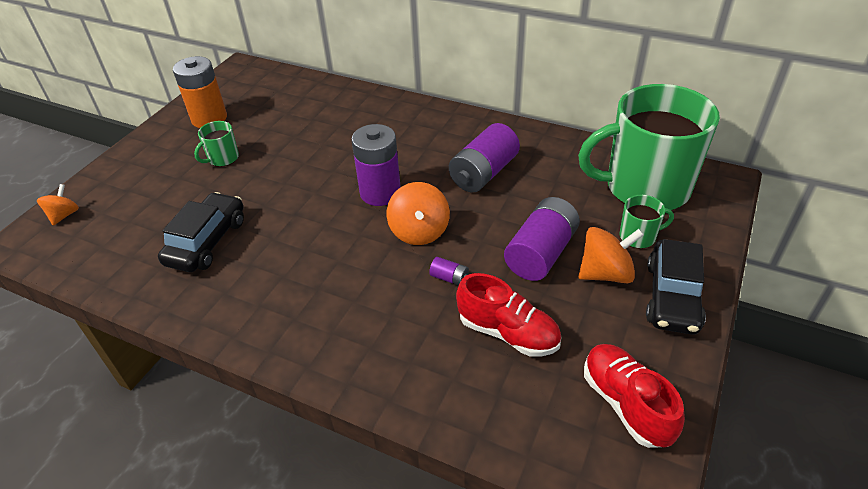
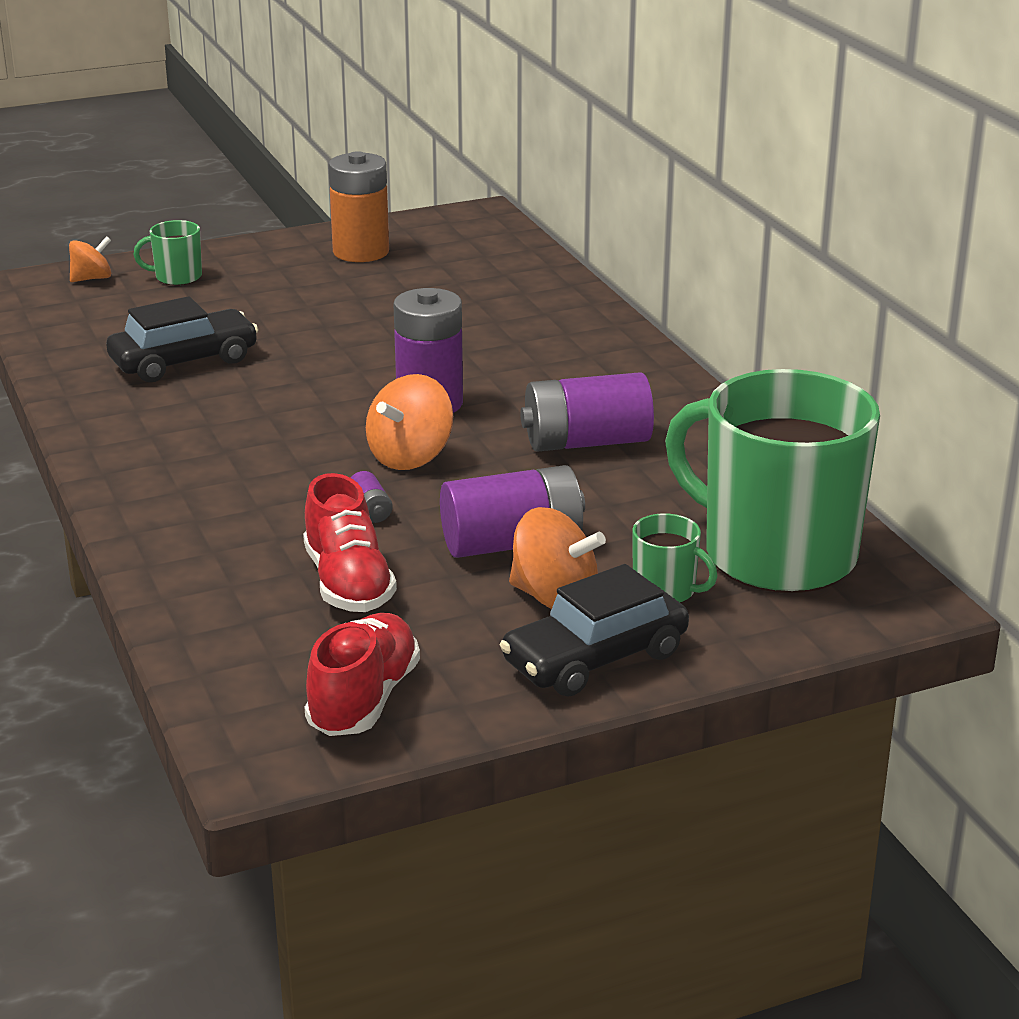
camera: 40 degrees right, 15 degrees down
green mug [194,121,239,167] -> green mug moved to [133,220,202,285]

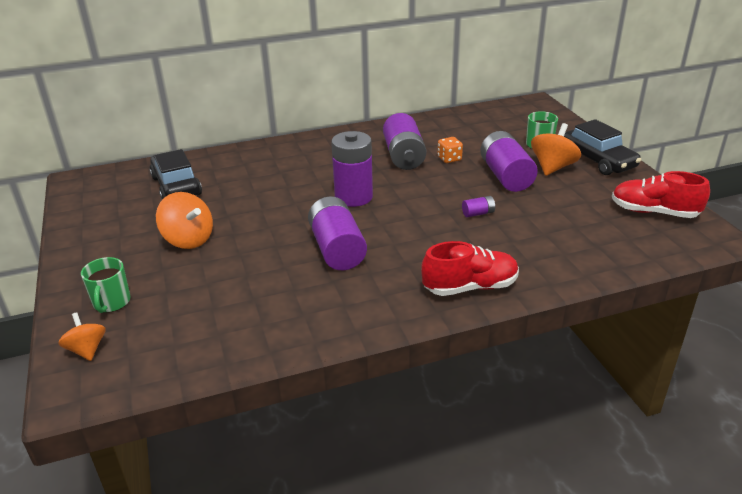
camera: 85 degrees left, 5 degrees up
black car [106,296,259,382] -> black car moved to [150,149,202,200]
red shoe [303,473,397,612] -> red shoe moved to [421,241,519,296]
orange battery [328,151,389,262] -> none
orange spinning top [366,374,453,470] -> orange spinning top moved to [156,192,213,249]
green mug [665,369,880,593] -> none
none -> purple battery [308,196,367,270]
none -> orange dice [438,137,463,163]

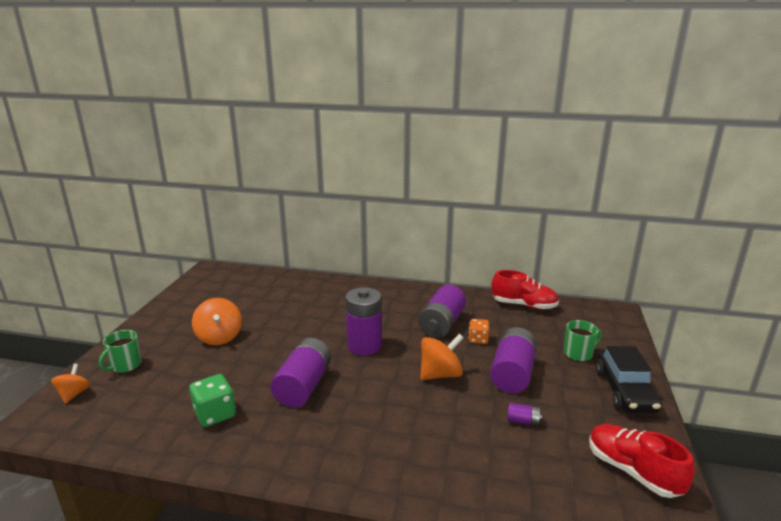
camera: 30 degrees right, 10 degrees down
black car [150,149,202,200] -> none
red shoe [421,241,519,296] -> red shoe moved to [492,270,559,310]
purple battery [462,196,495,217] -> purple battery moved to [507,403,542,426]
orange spinning top [531,123,581,176] -> orange spinning top moved to [420,334,464,380]
none -> green dice [189,374,236,427]

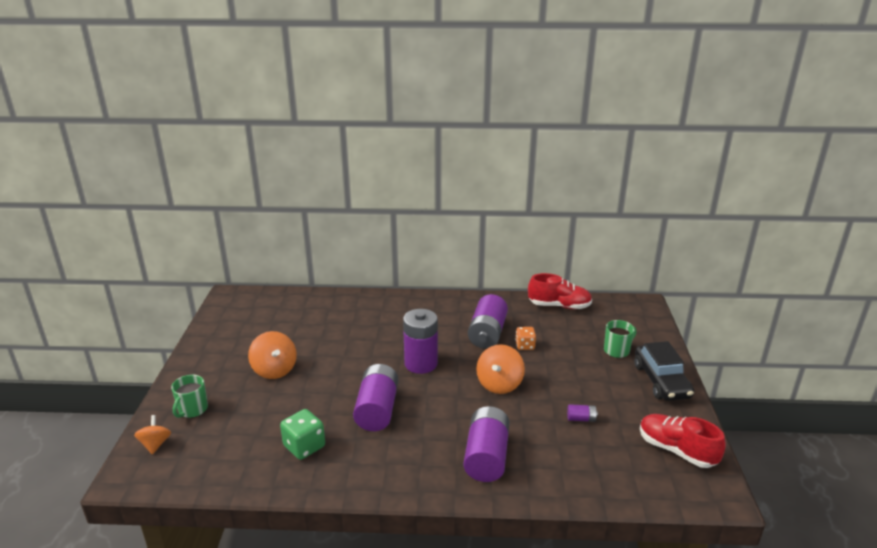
camera: 10 degrees left, 5 degrees up
orange spinning top [420,334,464,380] -> orange spinning top turned 150 degrees clockwise [476,344,525,394]
purple battery [490,327,537,393] -> purple battery moved to [464,406,510,482]

